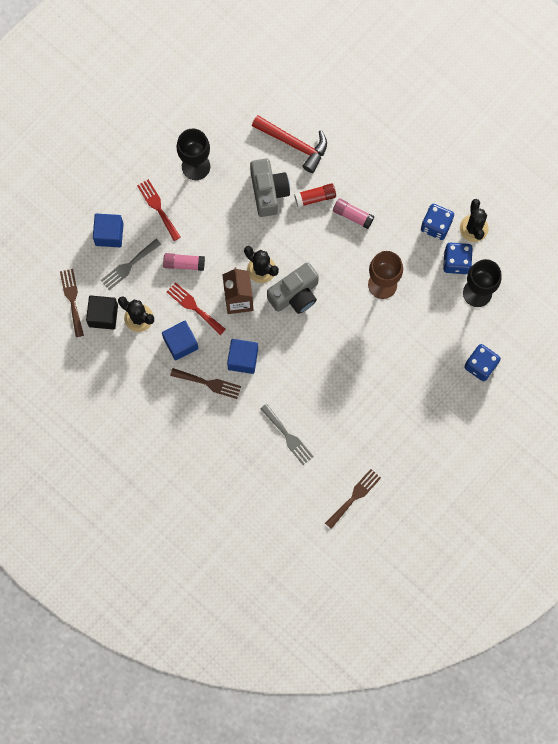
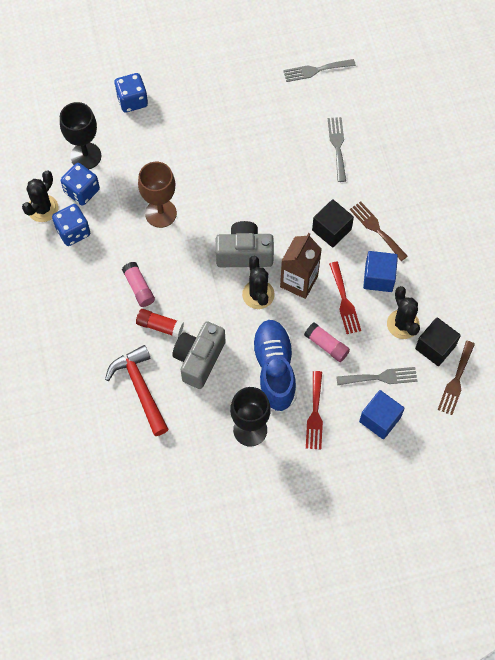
camera: 145 degrees left, 10 degrees down
blue cube [227,339,258,374] -> black cube [312,199,354,247]
brown fork [325,469,381,529] -> grey fork [283,59,356,82]
none -> blue shoe [251,320,297,412]

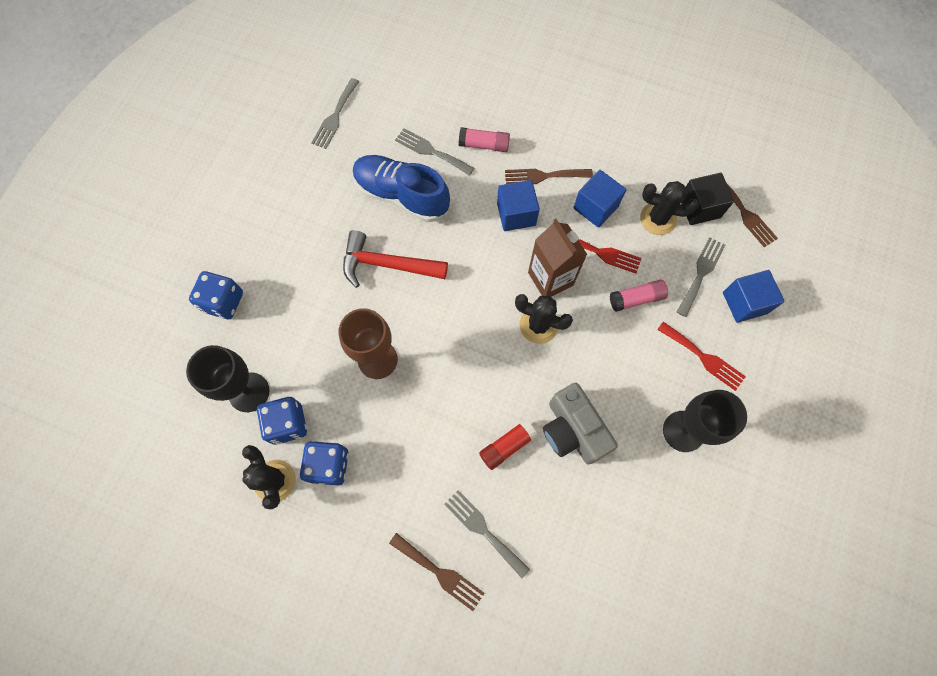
camera: 55 degrees left, 5 degrees up
red hammer [105,345,168,436] -> red hammer moved to [343,230,448,288]
pink glue stick [122,262,155,307] -> pink glue stick moved to [459,127,510,152]
grey camera [216,221,274,267] -> none
blue shoe [251,320,297,412] -> blue shoe moved to [353,155,450,222]
black cube [312,199,354,247] -> blue cube [497,180,540,231]
none -> brown fork [389,533,485,611]
none -> grey fork [444,490,530,578]

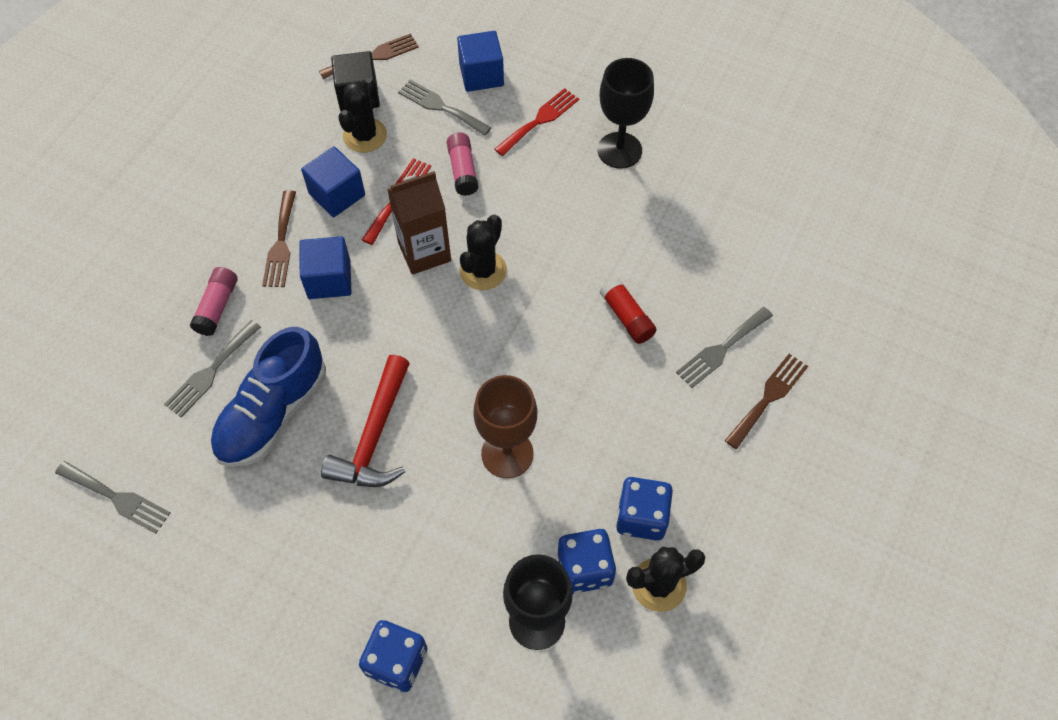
camera: 85 degrees left, 10 degrees down
grey camera [543,383,618,464] -> none

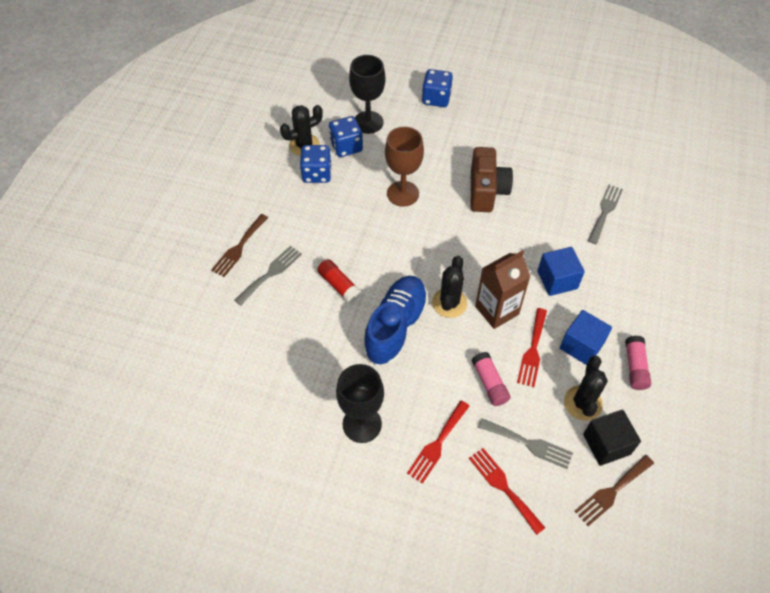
camera: 170 degrees right, 5 degrees down
grey fork [55,461,170,534] -> none
pink glue stick [189,267,237,336] -> pink glue stick moved to [625,336,651,390]
blue shoe [211,327,326,467] -> blue shoe moved to [363,276,428,366]
brown fork [262,190,296,287] -> none
red hammer [321,355,410,487] -> brown camera [471,147,513,212]
blue cube [457,31,504,92] -> red fork [469,448,545,535]

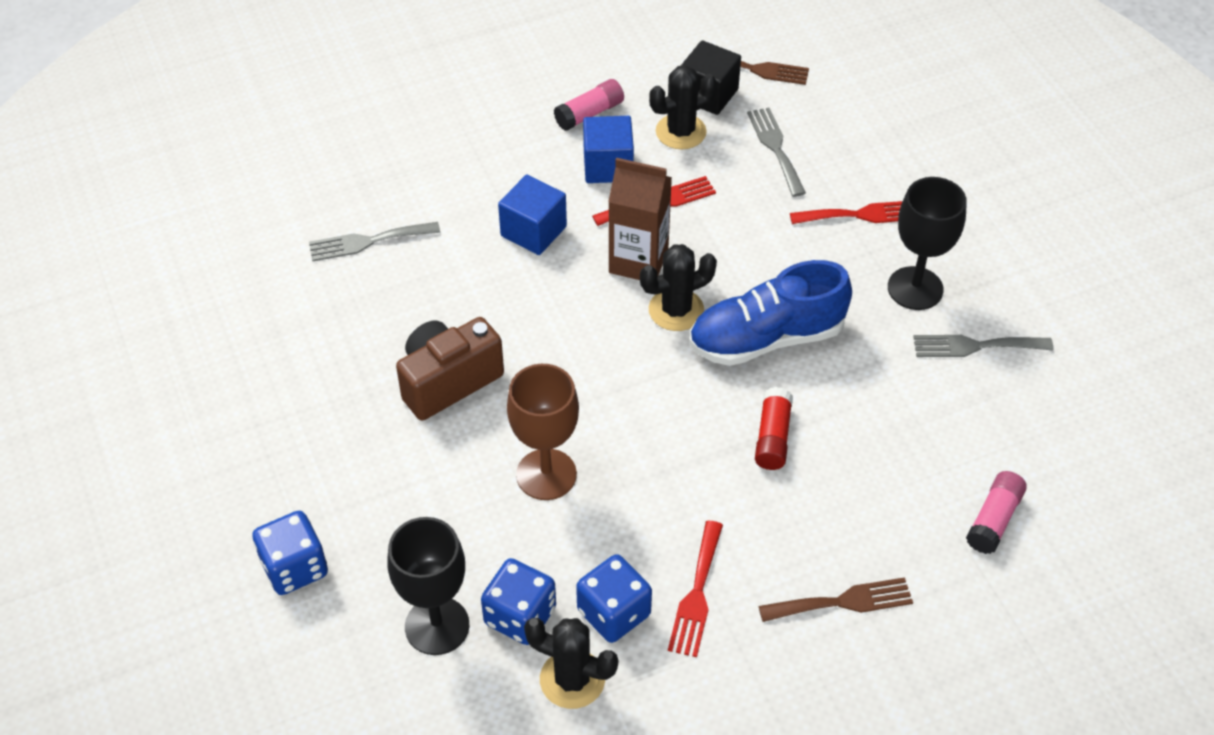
camera: 130 degrees left, 5 degrees down
grey fork [234,246,302,306] -> grey fork moved to [913,335,1053,357]
red fork [469,448,545,535] -> red fork moved to [668,521,723,657]
pink glue stick [472,352,511,406] -> pink glue stick moved to [966,471,1027,554]

